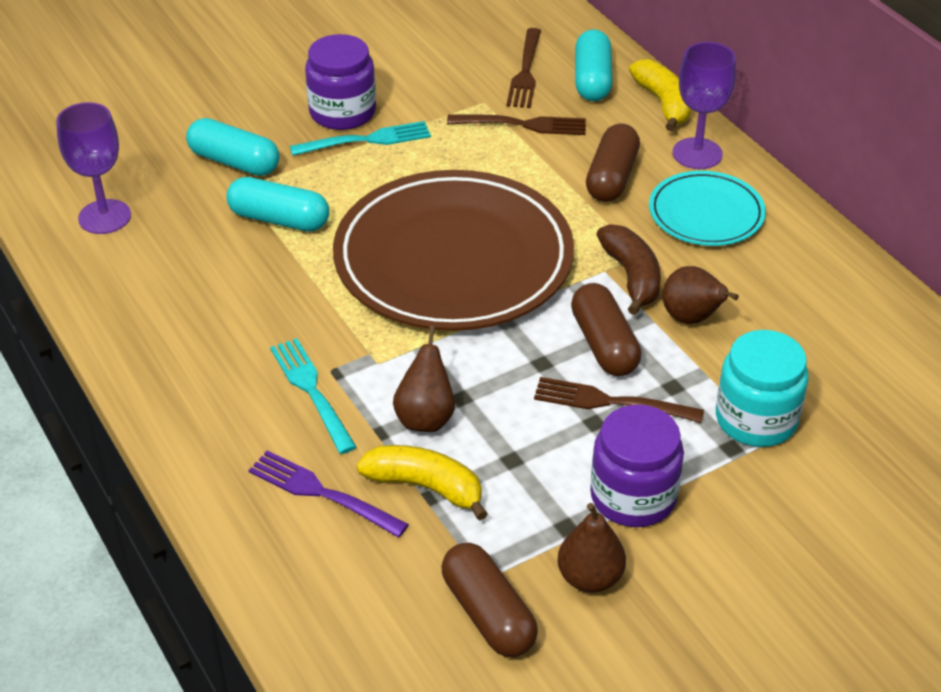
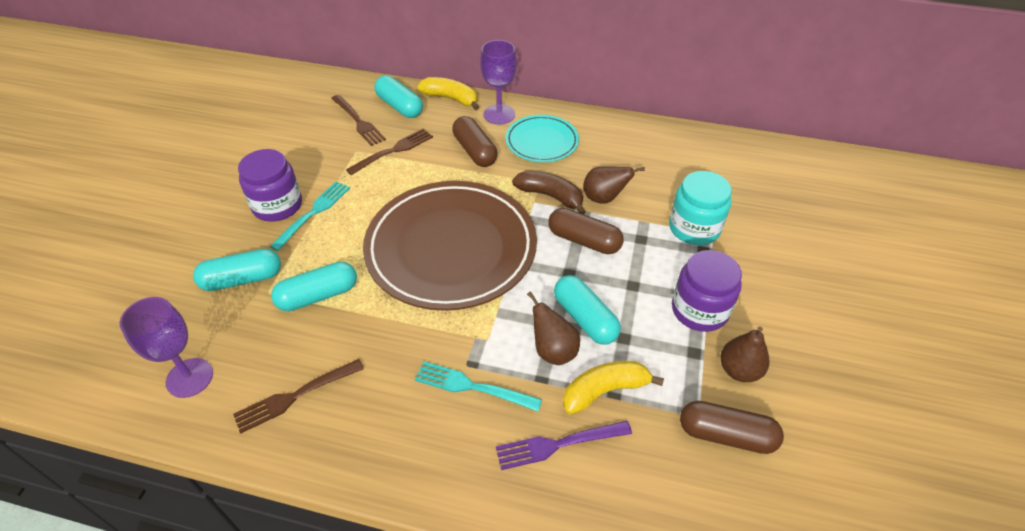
camera: 45 degrees left, 5 degrees up
brown fork [534,377,704,423] -> brown fork moved to [233,359,364,434]
none -> turquoise capsule [554,275,621,345]

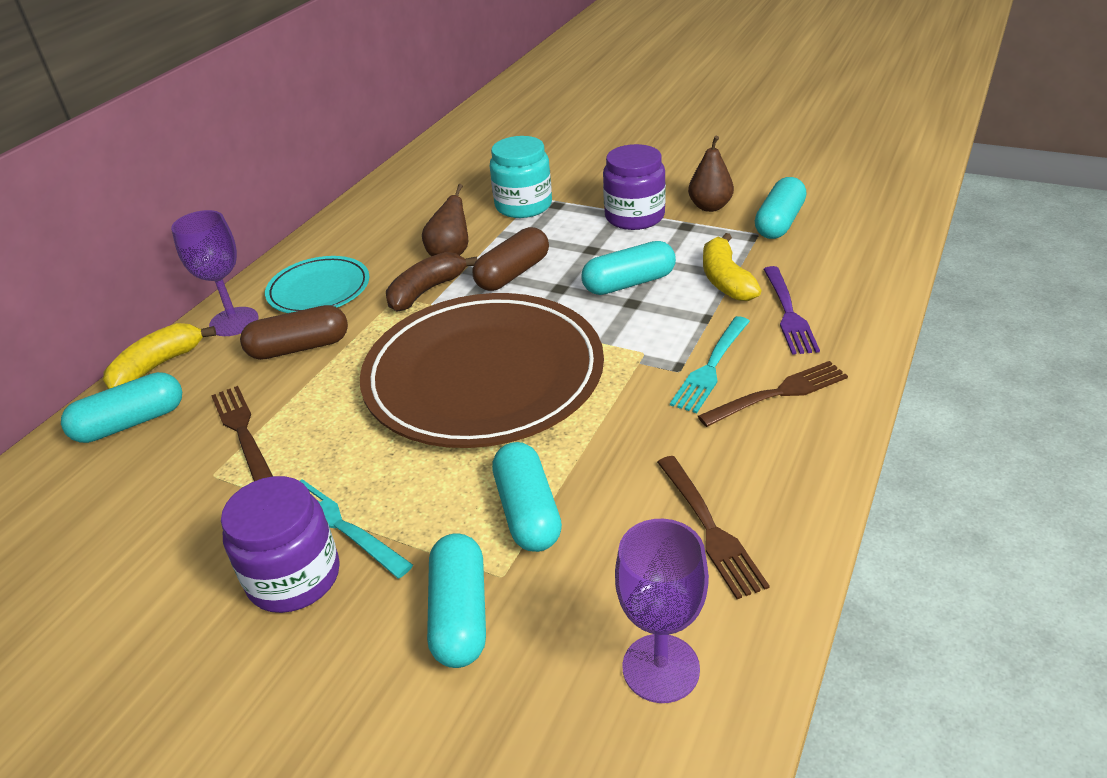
camera: 75 degrees left, 10 degrees down
brown fork [331,95,386,146] -> brown fork moved to [698,361,848,427]
brown pear [527,291,580,365] -> none
brown capsule [680,401,784,454] -> turquoise capsule [755,177,806,239]

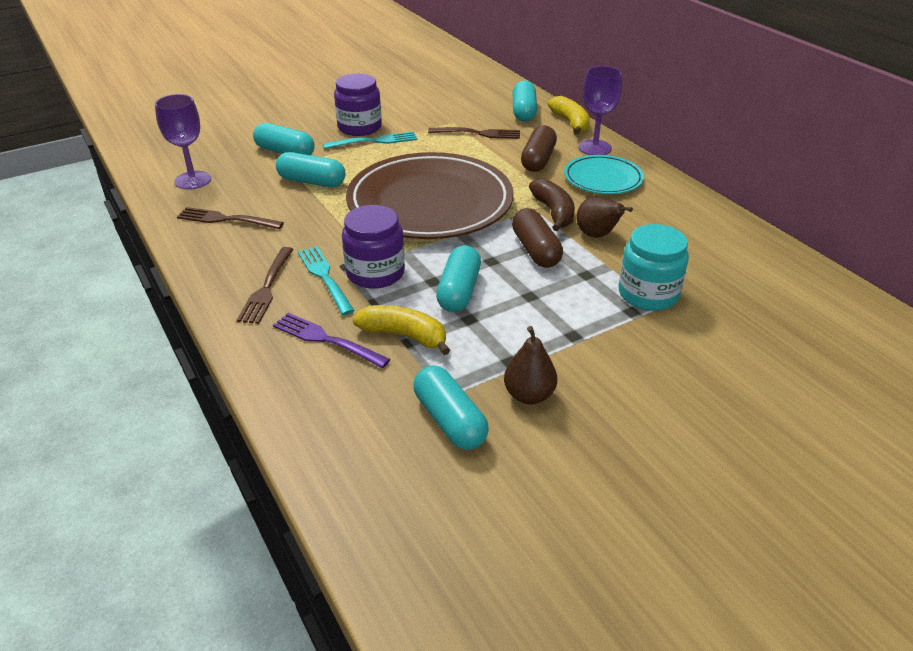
camera: 120 degrees right, 0 degrees up
purple jar [603,144,666,230] -> purple jar moved to [342,205,405,289]

